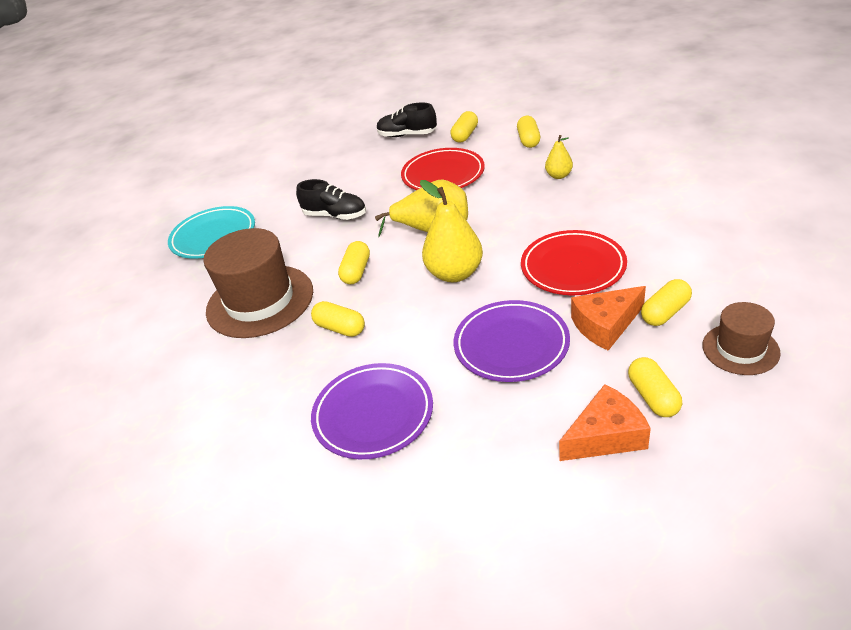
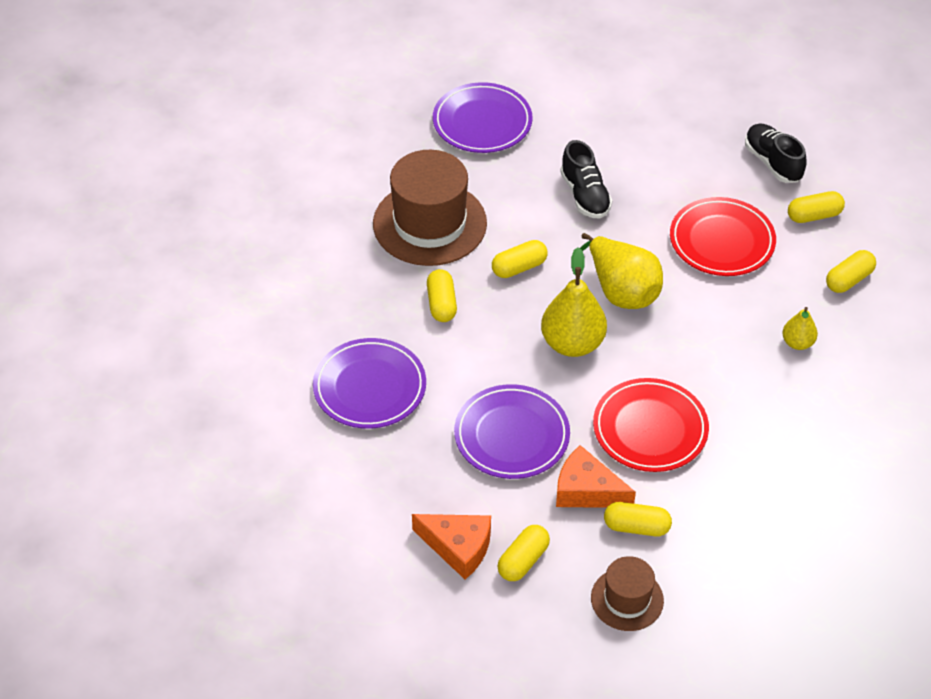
camera: 45 degrees right, 10 degrees up
turquoise plate [168,206,255,259] -> purple plate [433,82,532,153]

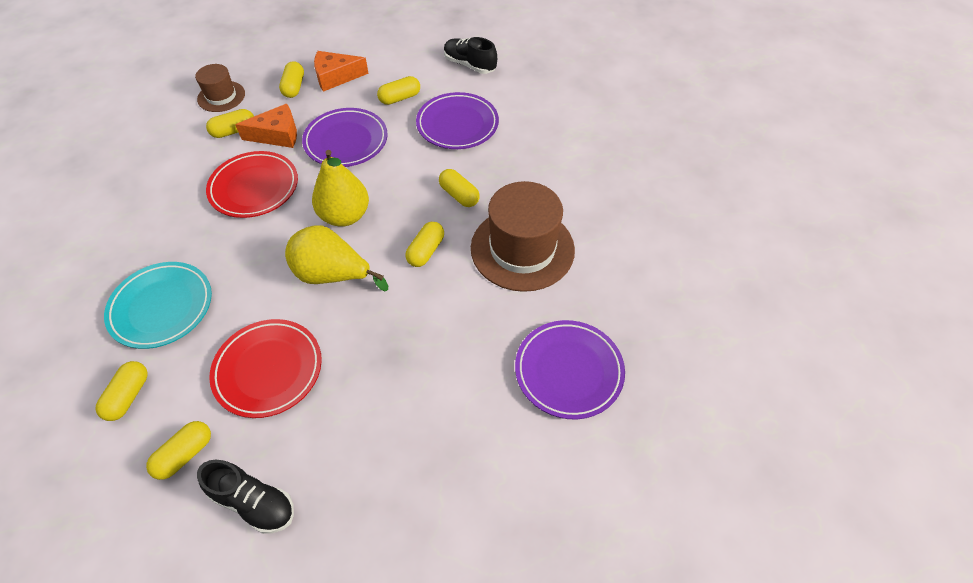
camera: 145 degrees right, 5 degrees up
black shoe [560,140,612,218] -> black shoe moved to [444,37,497,74]
yellow pear [782,307,818,350] -> turquoise plate [104,262,212,349]
none -> yellow capsule [377,76,420,105]

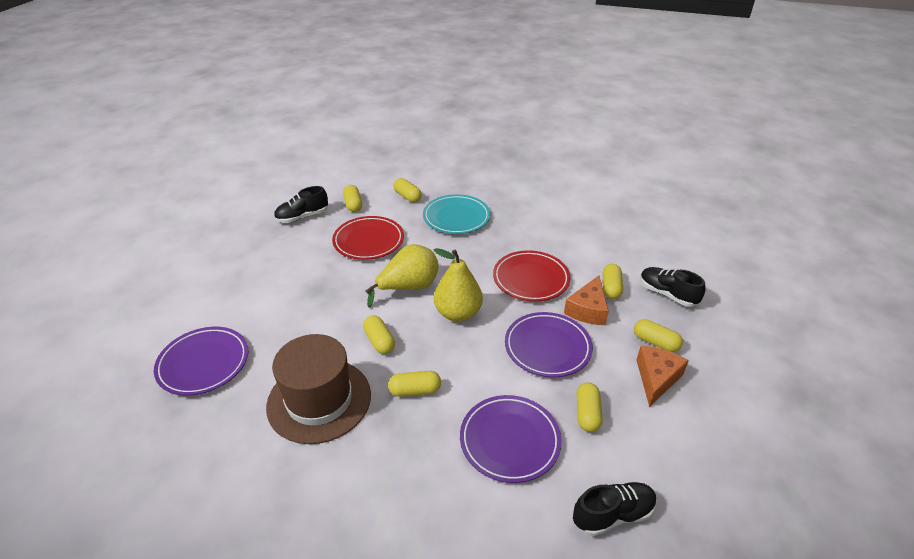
camera: 125 degrees right, 15 degrees down
brown hat [195,64,245,112] -> black shoe [640,267,706,307]

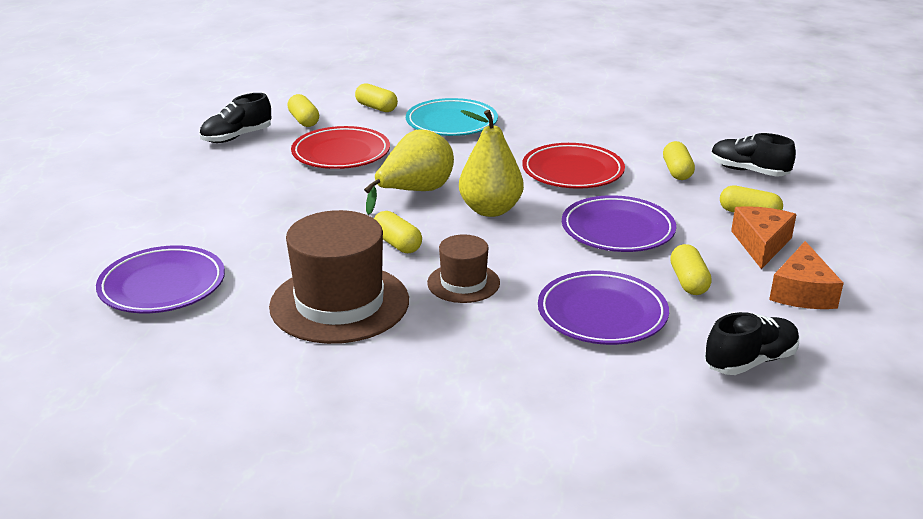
camera: 10 degrees left, 10 degrees down
yellow capsule [388,371,441,397] -> brown hat [427,234,500,303]
orange cheese [564,276,609,325] -> orange cheese moved to [769,241,844,309]

